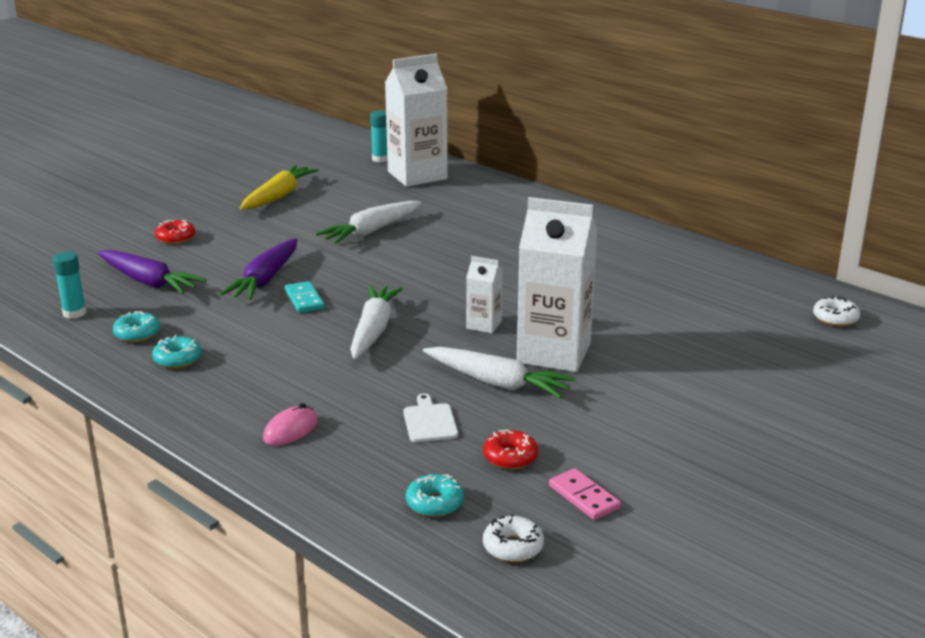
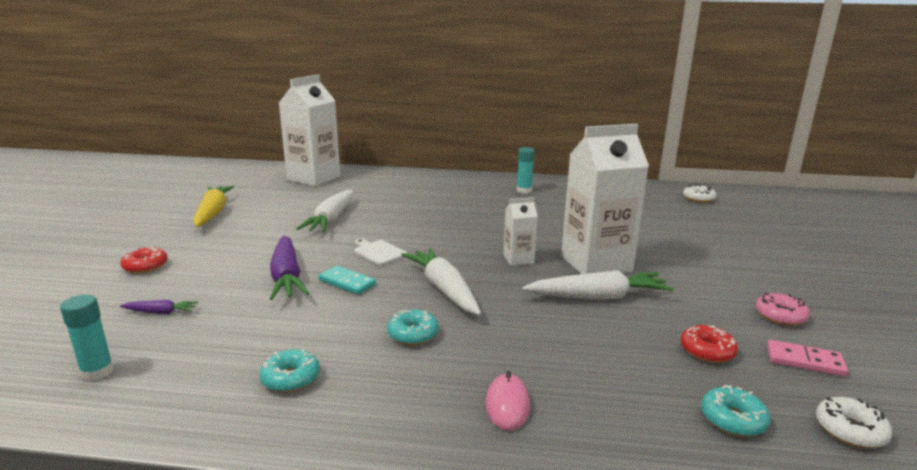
camera: 35 degrees left, 5 degrees down
purple carrot [98,250,207,294] -> purple carrot [120,300,198,314], size x0.47
turquoise donut [113,311,161,342] -> turquoise donut moved to [387,309,439,345]
turquoise glue stick [370,110,388,162] -> turquoise glue stick moved to [517,147,535,193]
white cutting board [403,394,458,442] -> white cutting board moved to [354,239,407,265]
none -> pink donut [756,293,810,326]

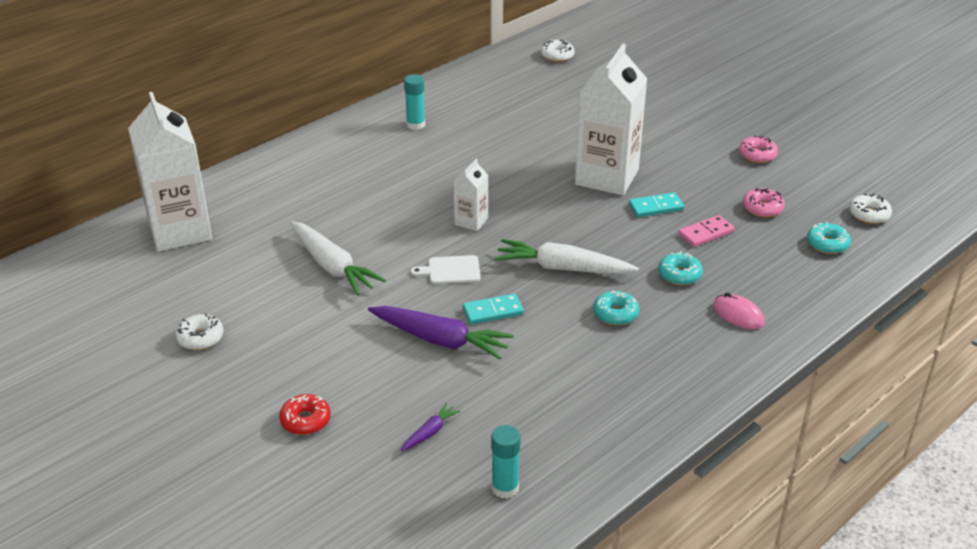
camera: 50 degrees left, 15 degrees up
yellow carrot [193,186,235,227] -> white donut [175,314,224,350]
turquoise donut [260,349,320,393] -> turquoise donut moved to [658,252,703,285]
white carton [503,197,538,266] -> white carton moved to [454,159,488,231]
white carrot [522,270,674,300] -> turquoise domino [629,192,684,217]
red donut [681,325,738,363] -> pink donut [743,188,785,218]
pink domino [767,340,848,377] -> pink domino moved to [678,215,735,247]

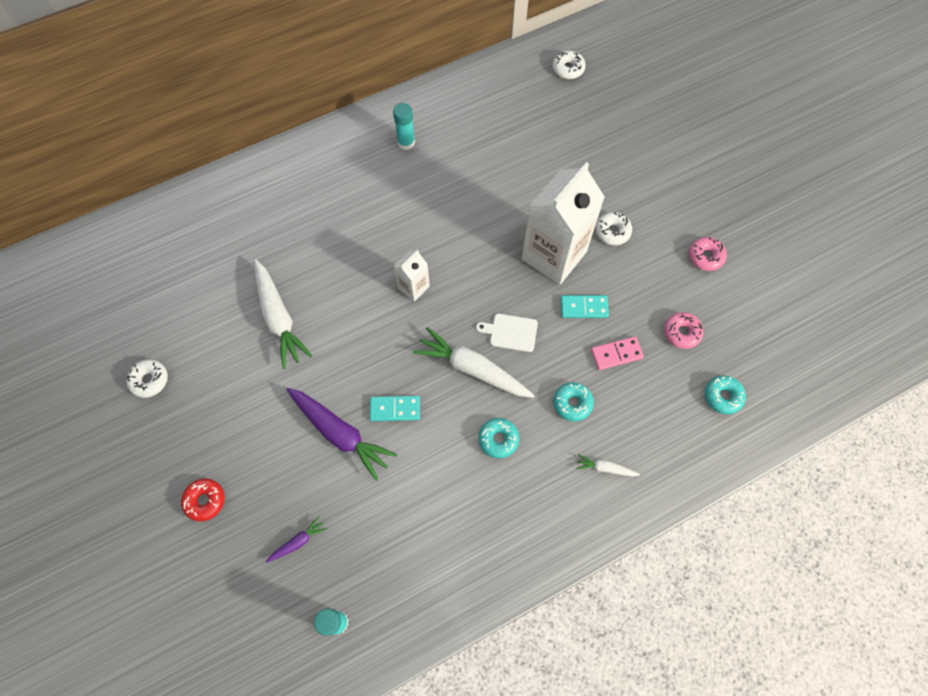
camera: 15 degrees right, 30 degrees up
white carton [128,92,212,252] -> none
white cutting board [411,255,481,284] -> white cutting board moved to [476,314,538,352]
pink mouse [713,292,765,329] -> white carrot [576,454,640,476]
white donut [849,193,892,224] -> white donut moved to [595,212,632,245]

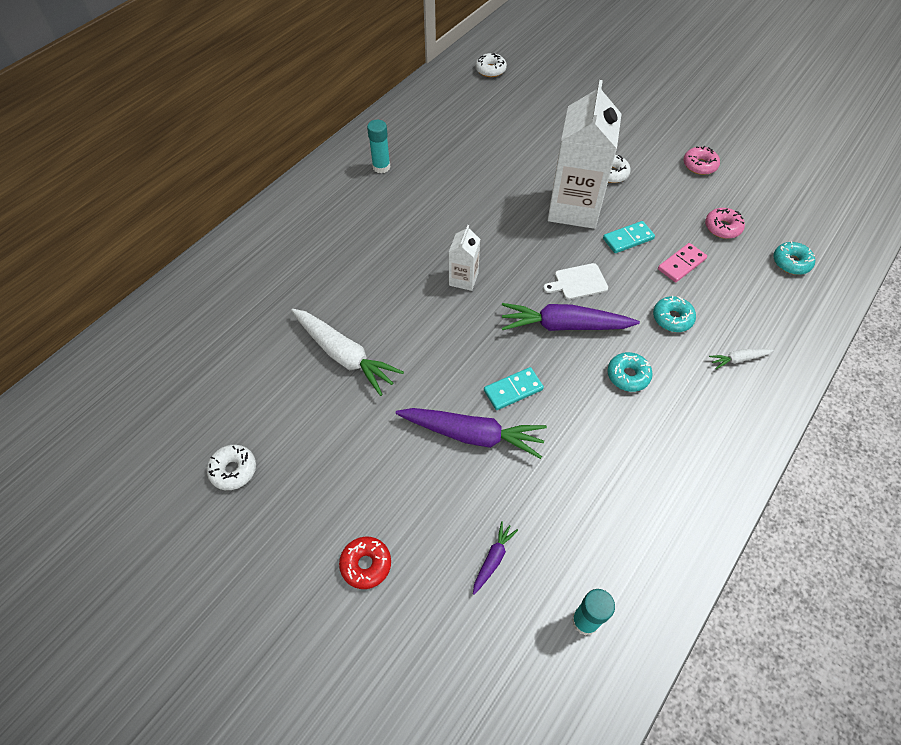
camera: 25 degrees left, 10 degrees down
white carrot [413,327,535,398] -> purple carrot [502,303,640,331]

